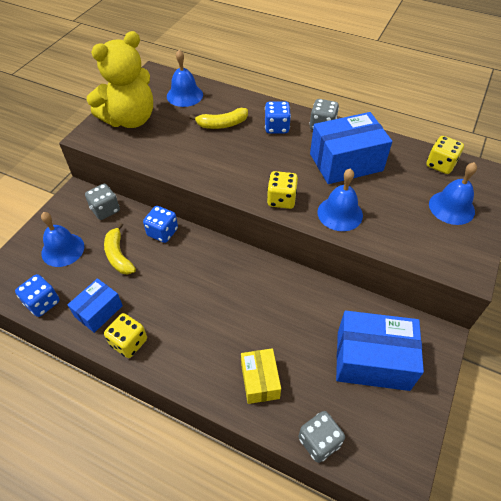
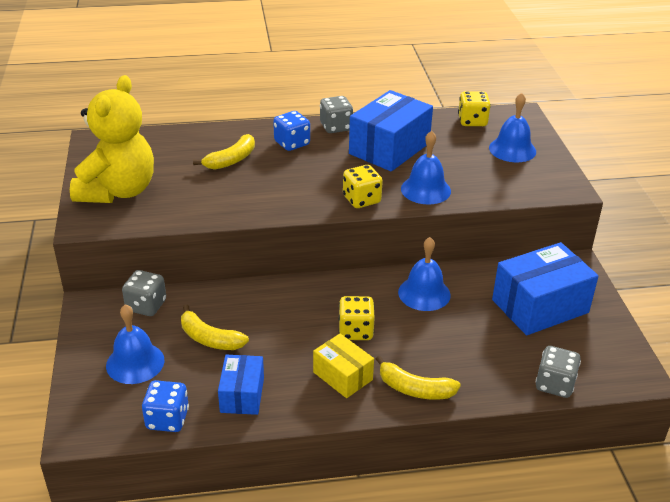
camera: 35 degrees left, 15 degrees down
yellow dice [104,313,147,358] -> yellow dice moved to [338,296,375,340]
blue dice [143,206,178,243] -> none
blue bell [167,50,203,107] -> blue bell moved to [398,237,451,311]
yellow box [241,348,281,404] -> yellow box moved to [313,334,374,398]
none -> yellow banana [376,356,461,399]

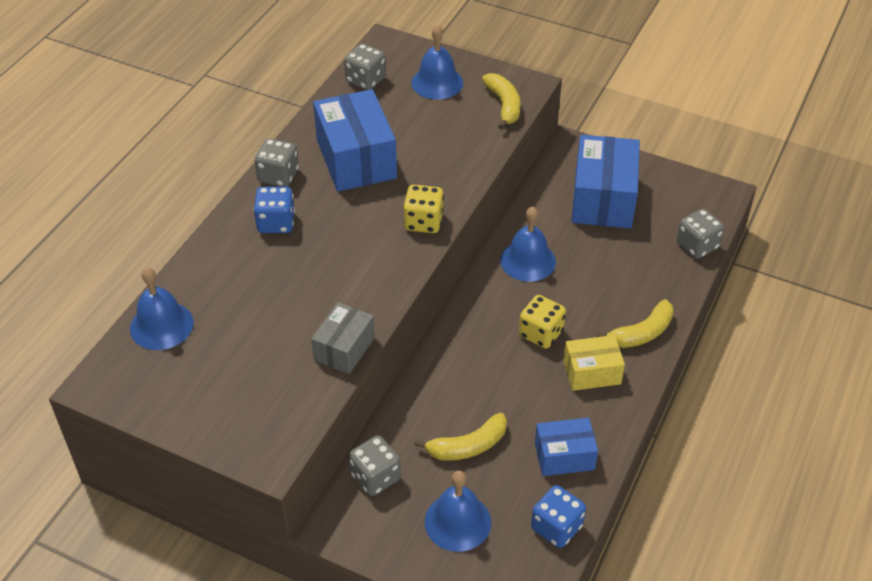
camera: 55 degrees left, 10 degrees up
yellow teddy bear [70,75,154,203] -> none
yellow banana [193,134,255,170] -> yellow banana moved to [482,73,521,129]
blue box [218,355,264,415] -> blue box turned 45 degrees counterclockwise [535,418,598,476]
blue bell [401,131,451,205] -> blue bell moved to [130,267,194,350]
yellow dice [458,91,491,126] -> grey dice [344,44,386,90]
none -> grey box [311,302,375,374]

